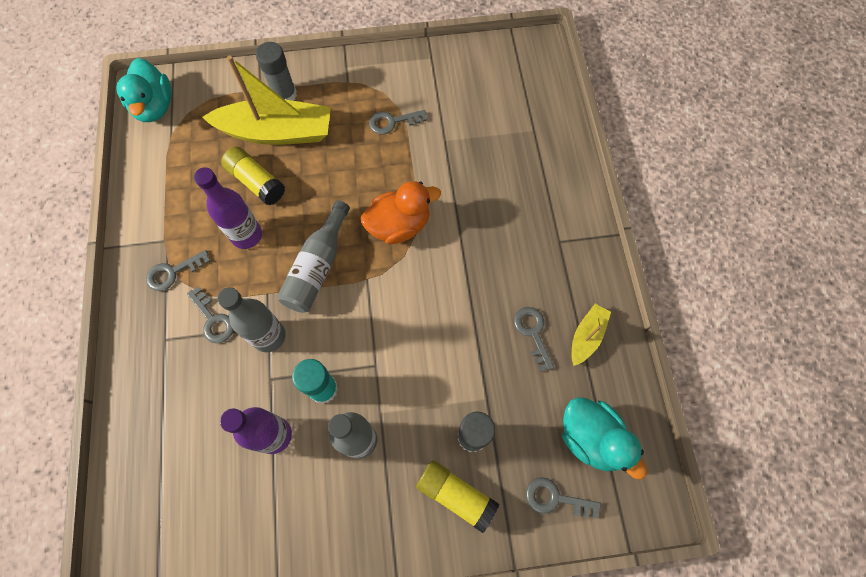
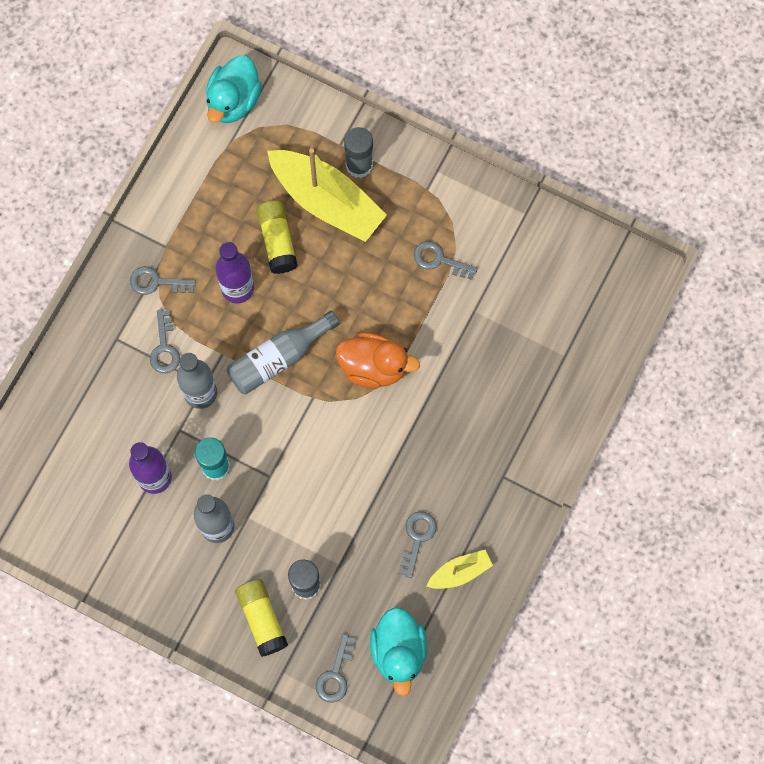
camera: 35 degrees right, 5 degrees up
grey key [526,477,601,518] -> grey key turned 120 degrees counterclockwise [316,634,356,703]

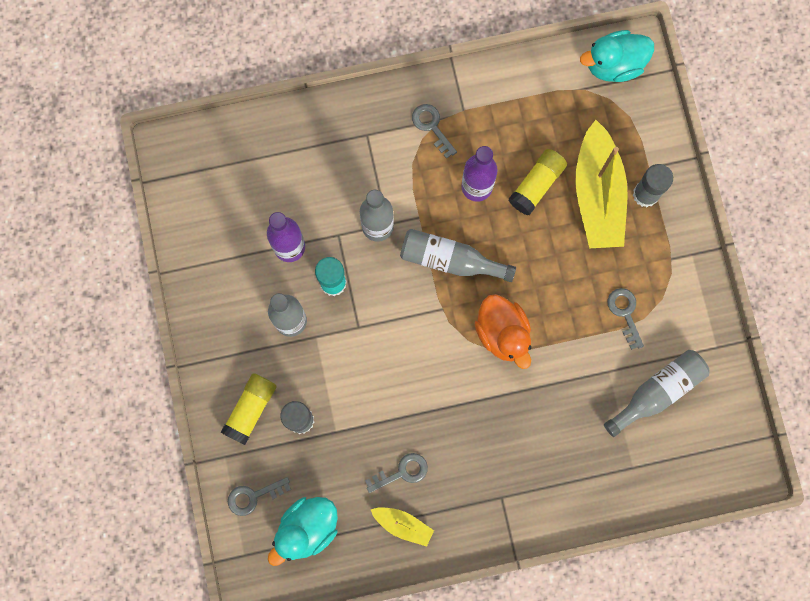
camera: 50 degrees right, 5 degrees up
grey key [150,310,180,373] -> none
none -> grey bottle [604,350,710,437]

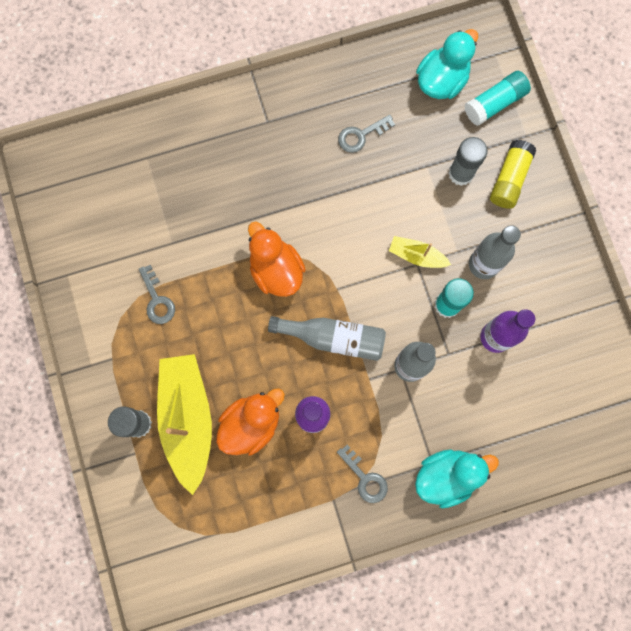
camera: 175 degrees right, 0 degrees up
grey key [228,477,291,516] -> turquoise glue stick [464,71,531,126]
yellow boat [371,507,434,546] -> yellow boat moved to [389,236,451,268]
yellow glue stick [508,149,567,215] -> orange duck [216,388,285,456]
turquoise duck [580,30,654,82] -> turquoise duck moved to [415,449,499,508]
grey bottle [604,350,710,437] -> none

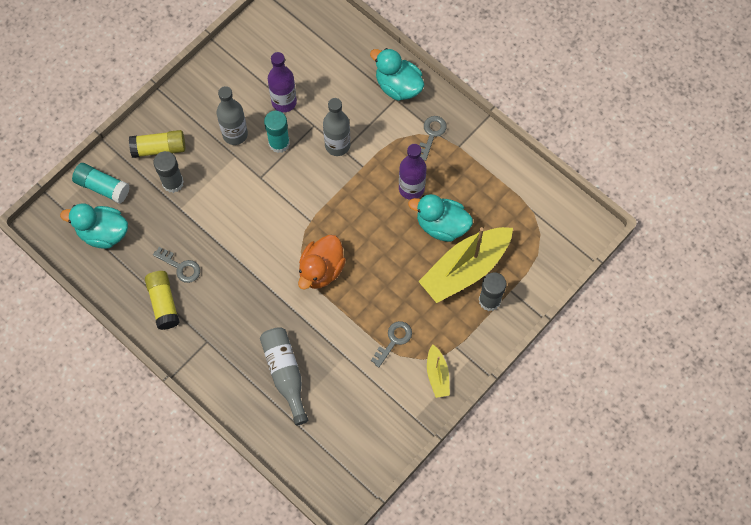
camera: 120 degrees left, 10 degrees down
orange duck [216,388,285,456] -> turquoise duck [408,194,473,242]
grey bottle [268,316,386,361] -> grey bottle moved to [260,327,308,425]
yellow boat [389,236,451,268] -> yellow boat moved to [427,344,450,398]
none -> yellow glue stick [145,271,180,330]

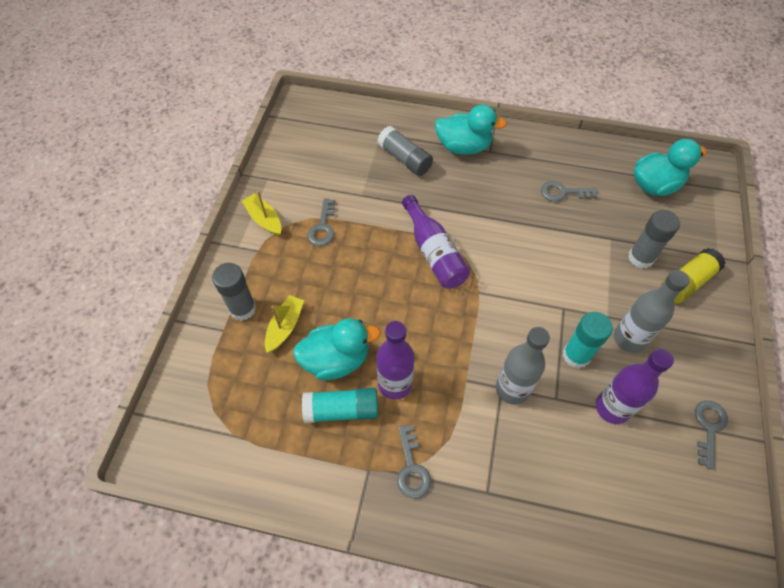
camera: 150 degrees right, 10 degrees down
turquoise glue stick [72,163,130,203] -> turquoise glue stick moved to [302,388,378,423]
yellow glue stick [145,271,180,330] -> none
grey bottle [260,327,308,425] -> grey glue stick [377,126,433,176]
orange duck [298,235,346,290] -> purple bottle [402,195,470,289]
turquoise duck [370,48,424,101] -> turquoise duck moved to [435,105,507,155]
yellow boat [418,227,513,303] -> yellow boat [265,295,304,353], size x0.48
none -> grey key [695,401,728,470]

